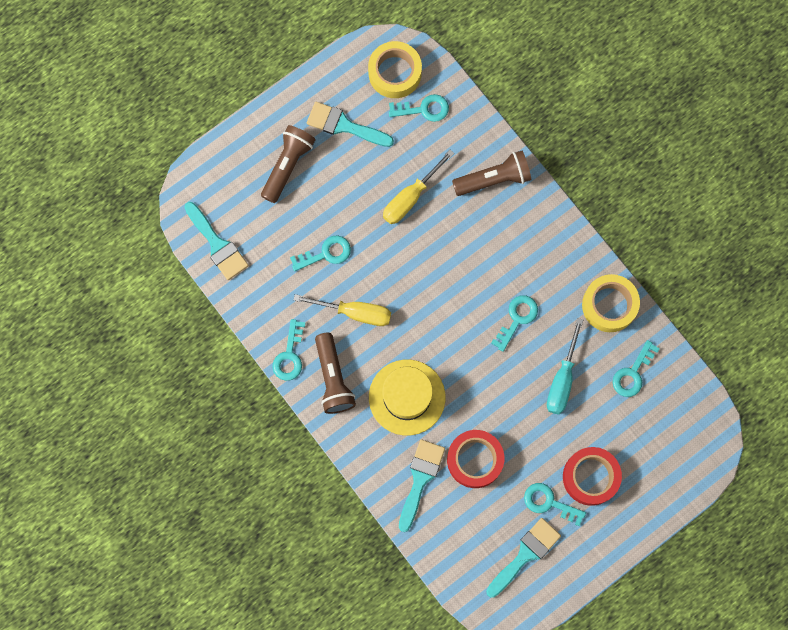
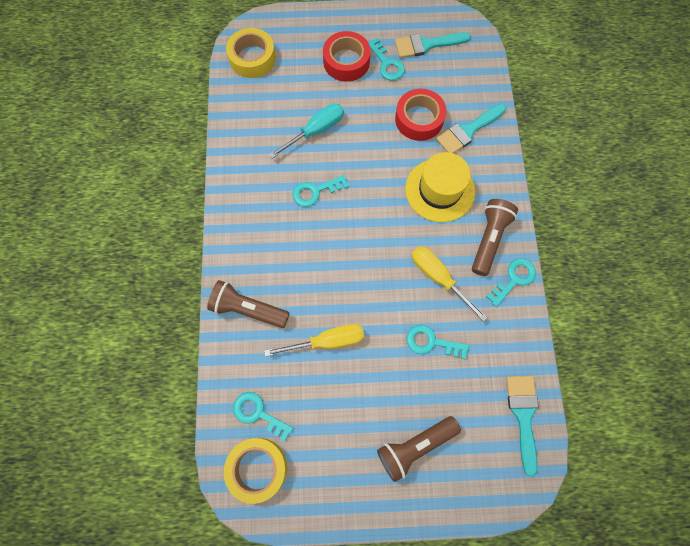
camera: 145 degrees left, 5 degrees down
turquoise brush [307,102,394,147] -> none
yellow tape [582,274,640,332] -> yellow tape moved to [226,28,276,78]
turquoise key [613,340,660,397] -> none

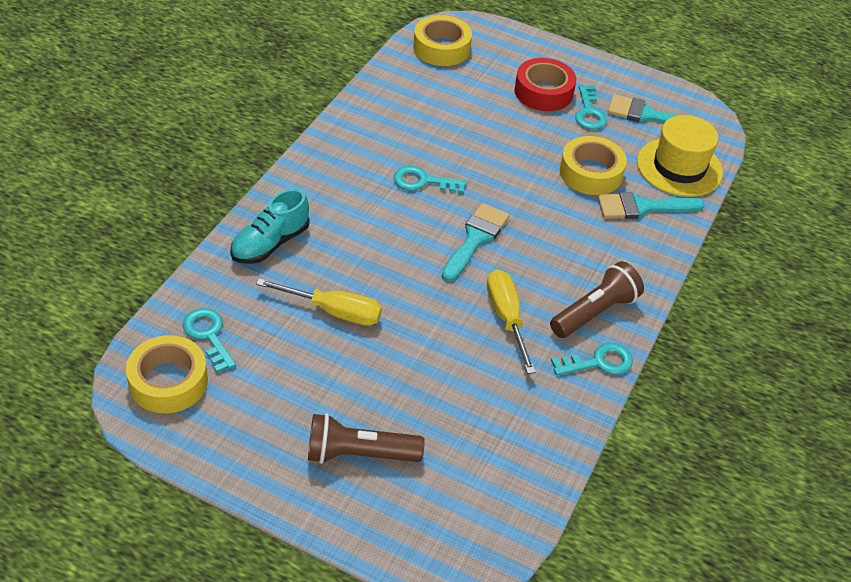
camera: 25 degrees right, 25 degrees down
brown flashlight [207,280,290,328] -> turquoise shoe [230,189,310,264]
turquoise screwdriver [269,103,344,159] -> none
red tape [395,89,446,141] -> yellow tape [560,136,627,195]
yellow hat [405,152,475,222] -> yellow hat moved to [637,115,723,197]
turquoise key [407,325,469,360] -> none
turquoise brush [506,376,539,476] -> turquoise brush moved to [442,203,509,282]

